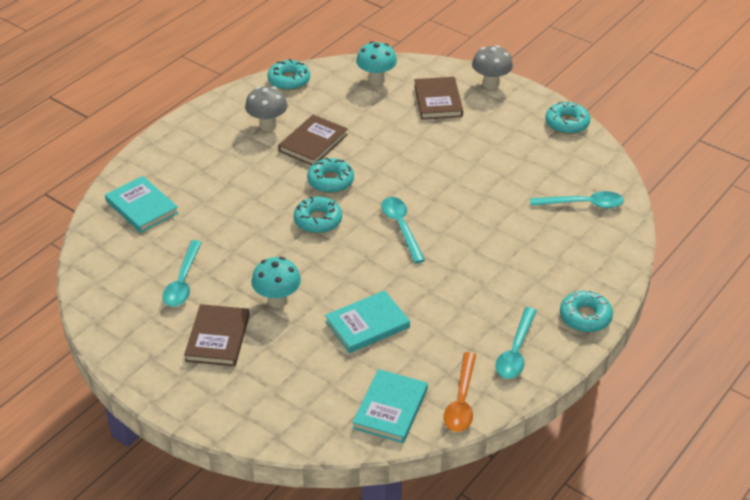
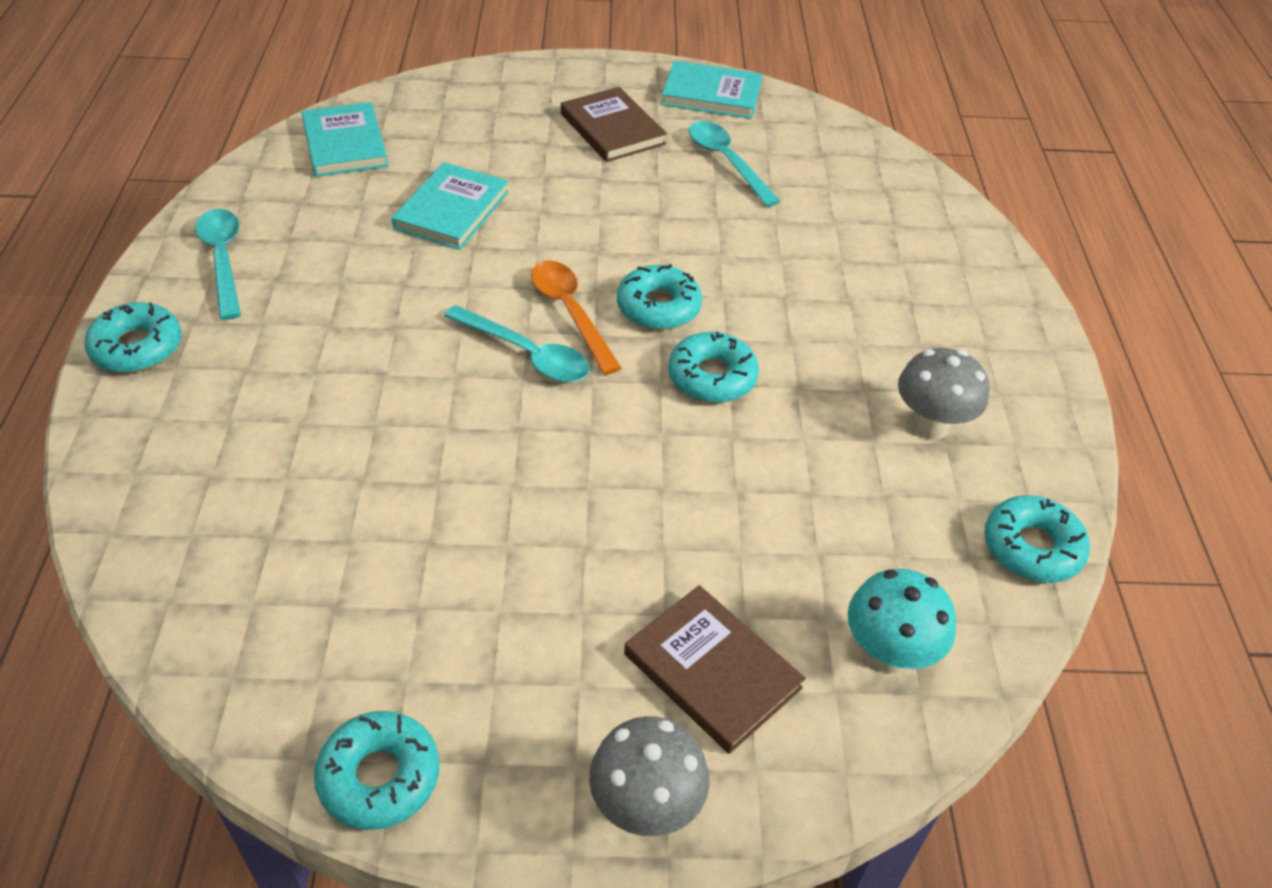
camera: 140 degrees right, 5 degrees up
turquoise book [105,176,179,233] -> turquoise book moved to [661,61,762,119]
turquoise mushroom [251,257,301,308] -> none
brown book [278,115,348,165] -> none
orange spoon [444,352,476,432] -> orange spoon moved to [531,261,622,375]
turquoise spoon [530,191,624,208] -> none

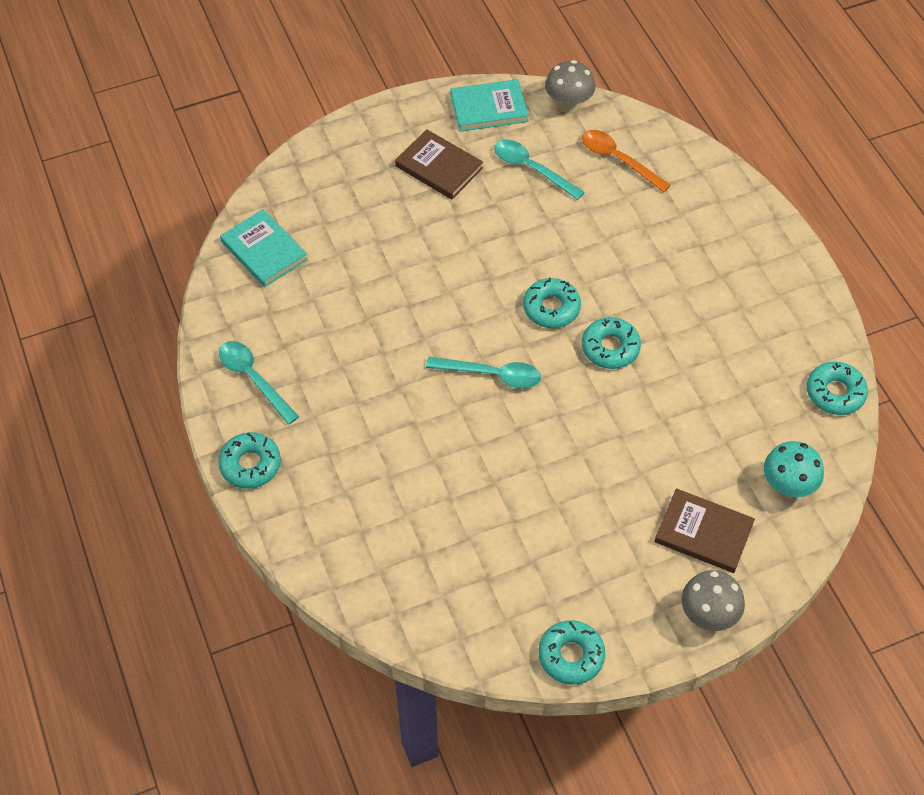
camera: 20 degrees left, 10 degrees up
turquoise book [391,162,509,250] -> none
orange spoon [531,261,622,375] -> orange spoon moved to [582,130,671,192]
grey mushroom [898,348,989,439] -> grey mushroom moved to [545,60,595,114]

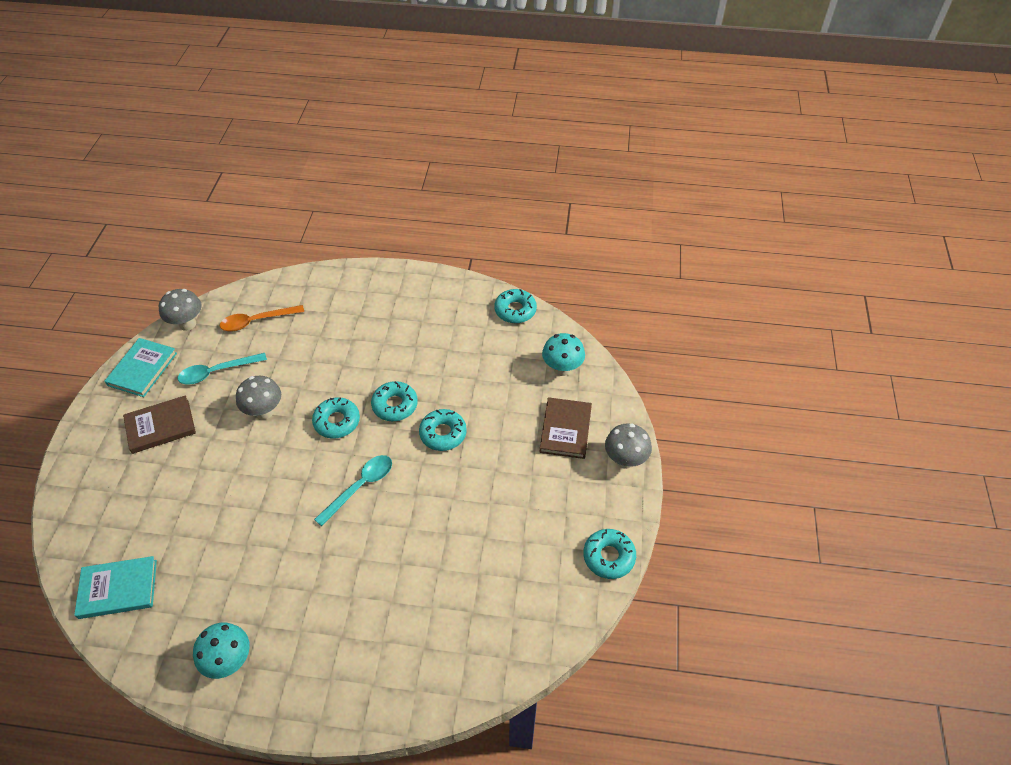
camera: 60 degrees left, 5 degrees down
turquoise donut [218,432,281,489] -> turquoise donut moved to [419,409,467,451]
turquoise spoon [219,341,299,425] -> turquoise mushroom [193,623,250,679]
brown book [654,488,755,573] -> brown book turned 45 degrees counterclockwise [539,397,592,459]
none -> grey mushroom [236,376,281,420]

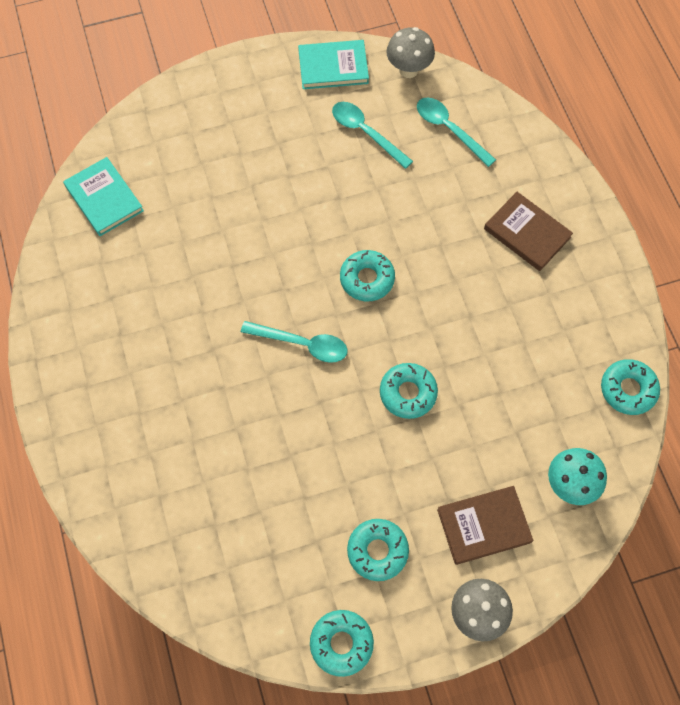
camera: 65 degrees right, 15 degrees up
brown book [123,395,196,454] -> brown book moved to [484,192,573,271]
turquoise mushroom [193,623,250,679] -> none
orange spoon [220,305,304,331] -> turquoise spoon [417,97,496,167]
grey mushroom [236,376,281,420] -> none
turquoise donut [371,381,418,421] -> turquoise donut moved to [347,519,409,581]

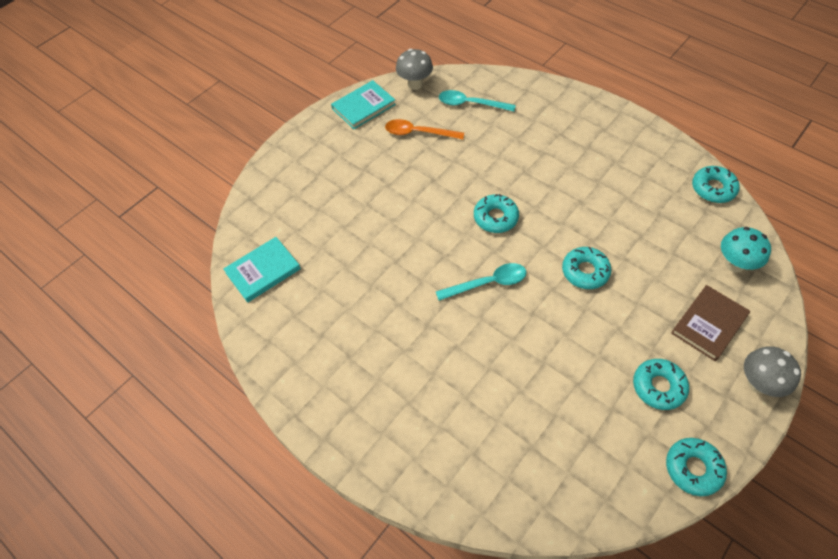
camera: 30 degrees left, 10 degrees down
turquoise book [63,157,144,236] -> turquoise book turned 60 degrees counterclockwise [223,237,301,302]
turquoise spoon [332,102,413,169] -> orange spoon [385,119,464,140]
brown book [484,192,573,271] -> none

